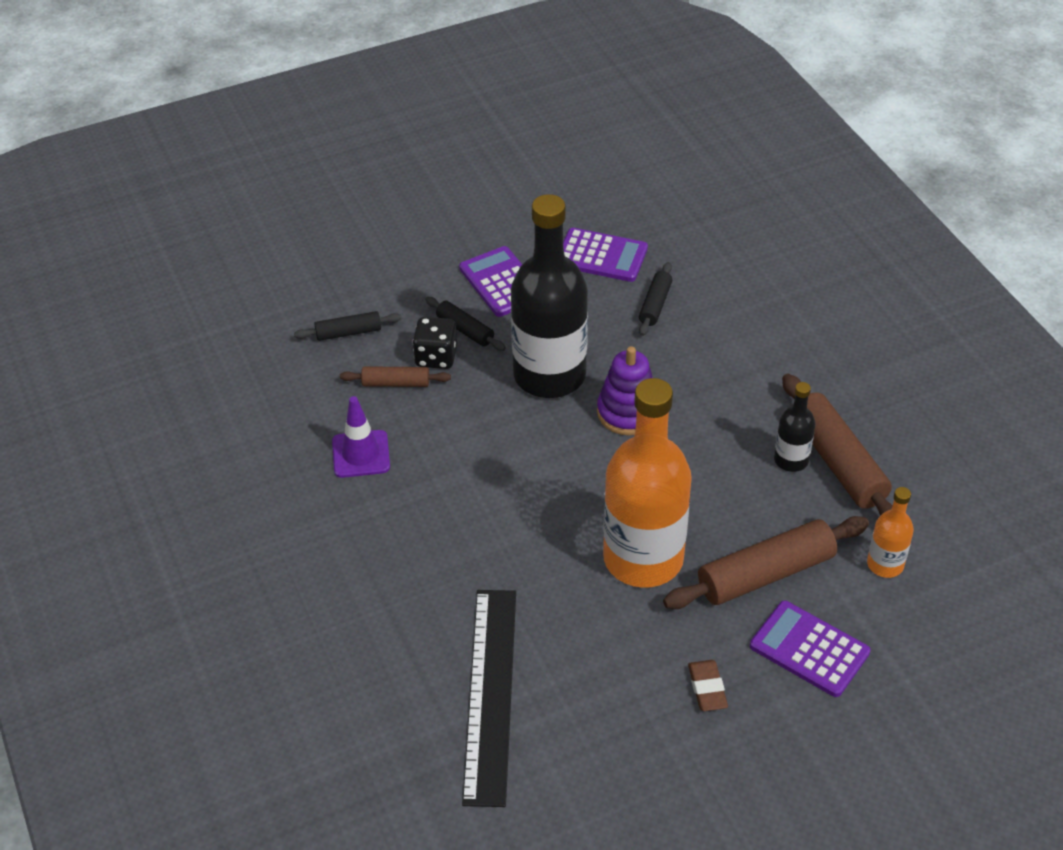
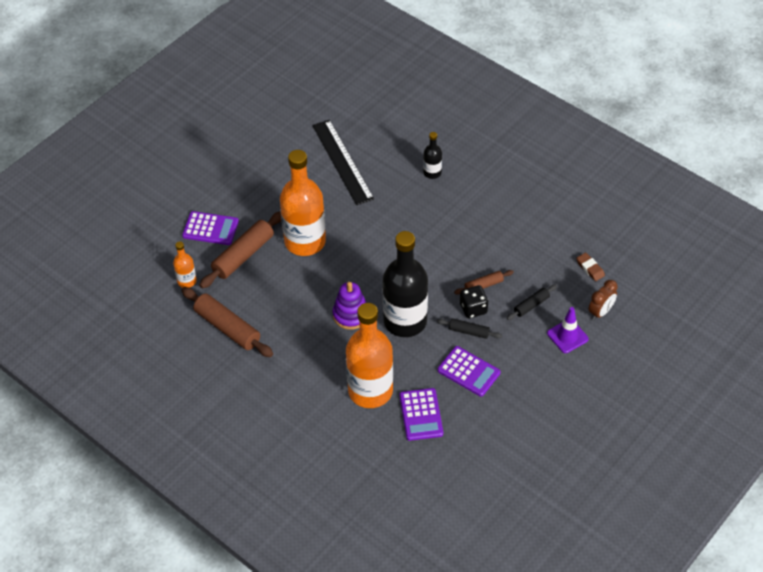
camera: 155 degrees right, 5 degrees up
purple traffic cone [332,396,390,478] -> purple traffic cone moved to [547,307,589,353]
purple calculator [563,228,648,282] -> purple calculator turned 90 degrees counterclockwise [399,388,443,441]
black rolling pin [639,262,672,336] -> orange bottle [346,303,393,408]
brown eraser [688,660,728,711] -> brown eraser moved to [576,253,605,281]
black bottle [774,382,816,472] -> black bottle moved to [423,132,442,179]
none -> brown clock [588,280,618,320]

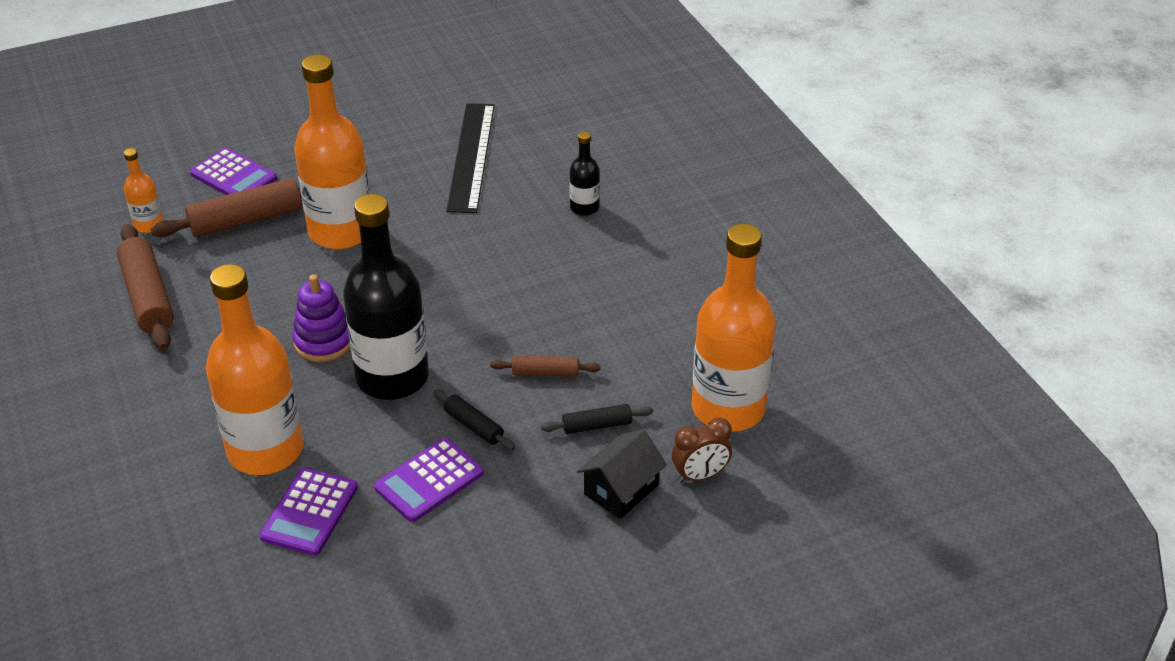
camera: 25 degrees right, 10 degrees down
purple calculator [437,346,501,397] -> purple calculator turned 75 degrees clockwise [374,438,484,522]
black dice [460,285,488,318] -> none
purple traffic cone [547,307,589,353] -> black house [577,429,667,519]
brown eraser [576,253,605,281] -> orange bottle [692,224,776,432]

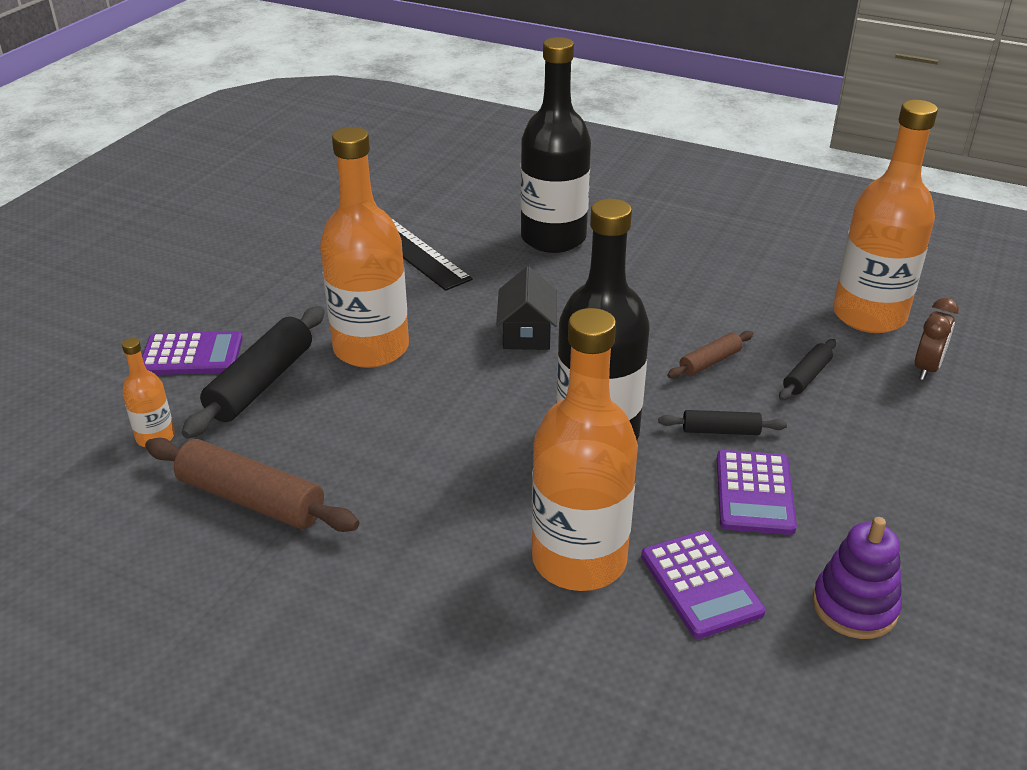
camera: 40 degrees left, 5 degrees down
brown rolling pin [151,178,302,237] -> black rolling pin [182,306,325,439]
purple stacking toy [292,275,350,362] -> purple stacking toy moved to [813,517,902,639]
black bottle [569,132,600,216] -> black bottle [521,37,591,253], size x2.19
black house [577,429,667,519] -> black house moved to [496,266,557,350]

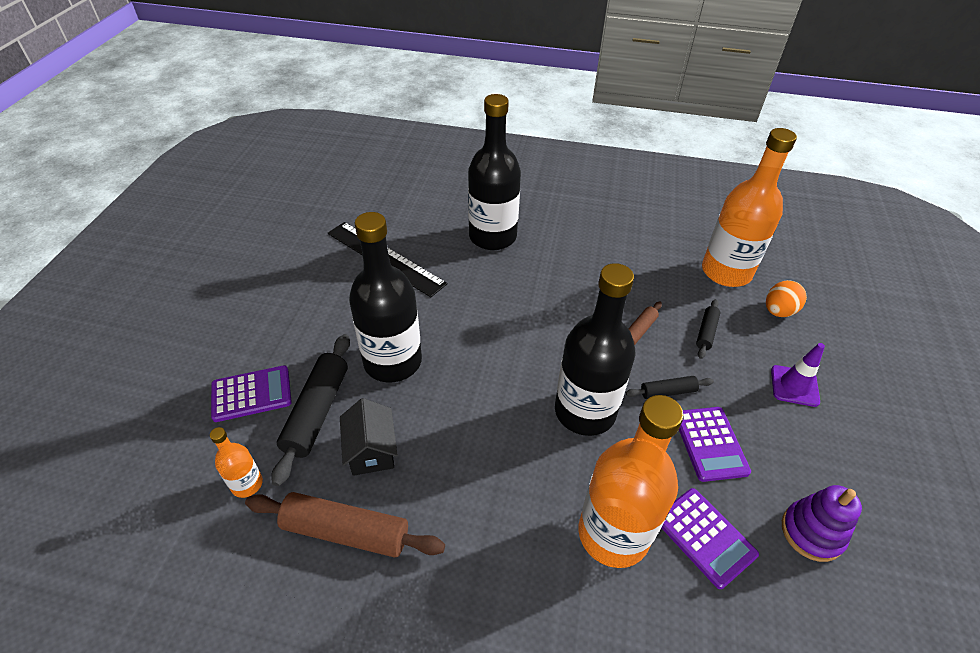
camera: 15 degrees left, 10 degrees up
orange bottle [320,127,409,368] -> black bottle [349,212,422,383]
black house [496,266,557,350] -> black house moved to [340,398,398,476]
brown clock [915,298,959,380] -> orange egg [766,280,807,317]
none -> purple traffic cone [771,343,825,407]

